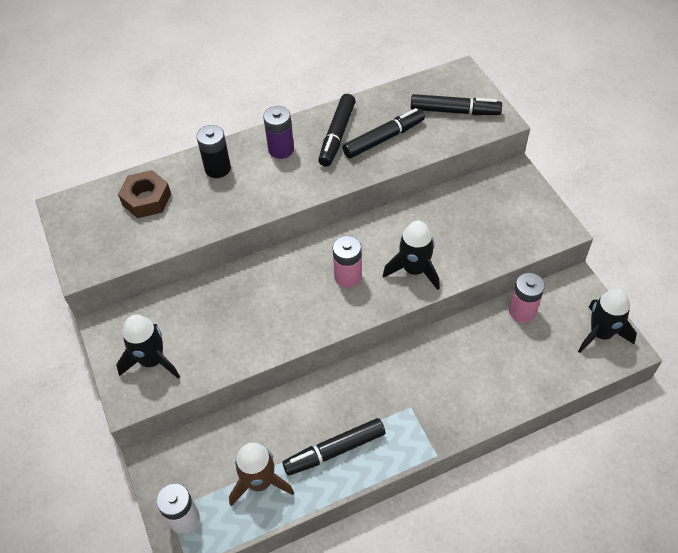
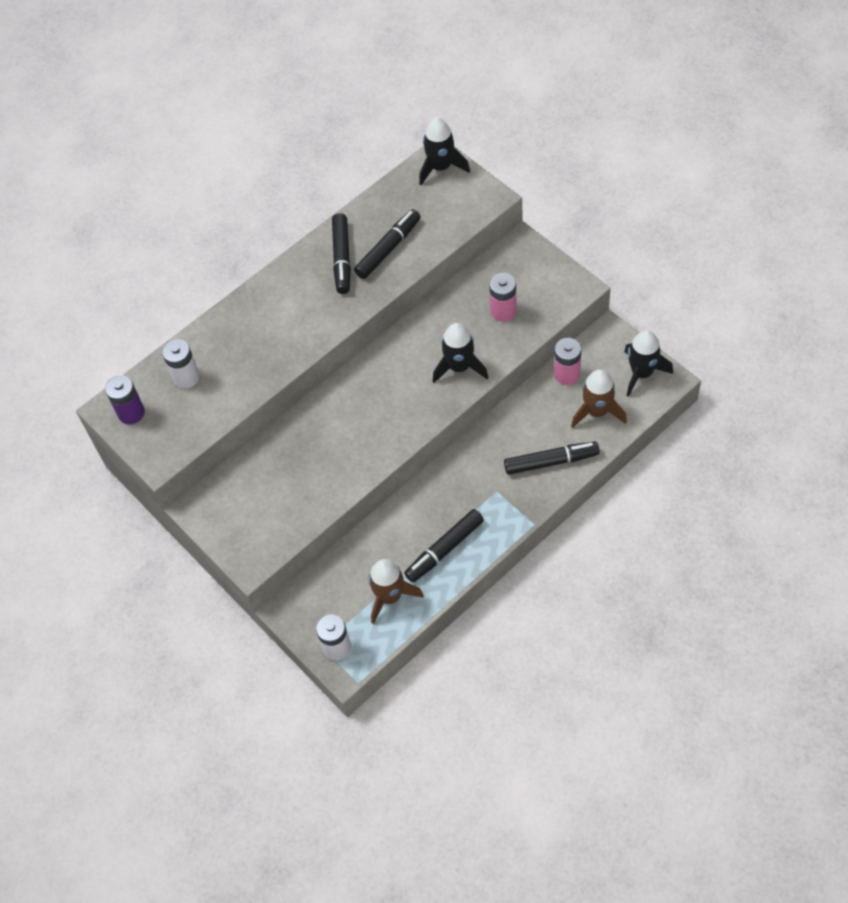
camera: 15 degrees left, 5 degrees up
black rocket [116,315,180,378] -> black rocket moved to [419,118,470,185]
brown nut [118,170,171,218] -> white battery [162,339,200,389]
black battery [196,125,231,178] -> none
purple battery [263,106,294,159] -> purple battery moved to [105,375,145,424]
pink battery [333,236,362,288] -> pink battery moved to [489,273,517,322]
black marker [411,94,502,115] -> black marker moved to [504,441,600,475]
none -> brown rocket [571,369,627,428]

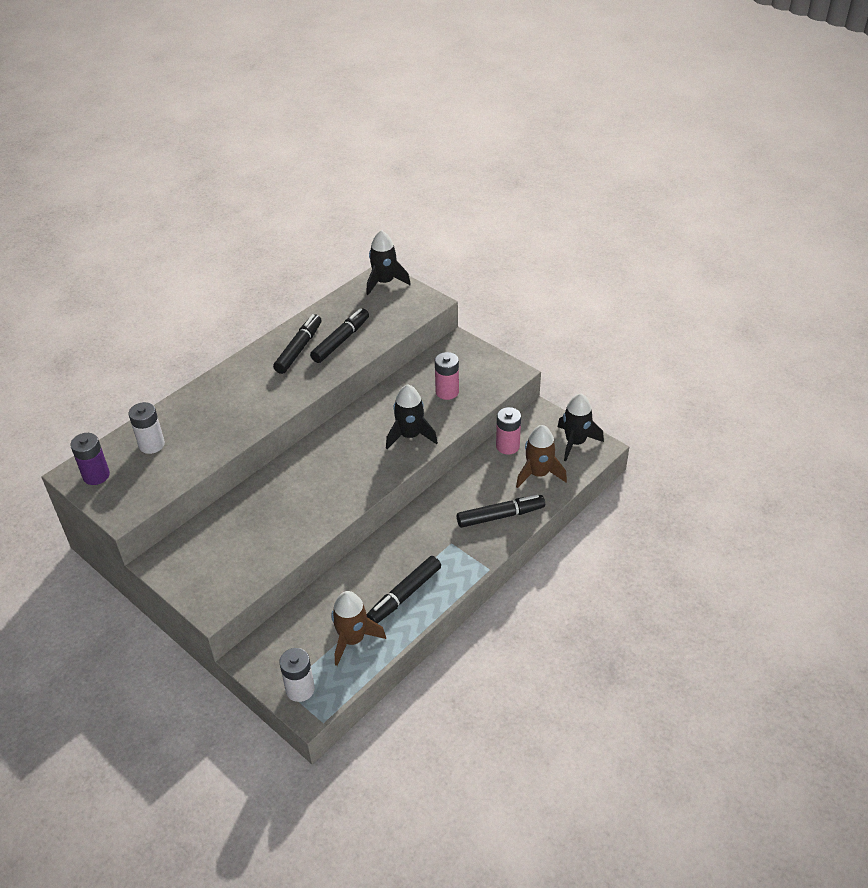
camera: 10 degrees left, 15 degrees down
black marker [332,213,351,294] -> black marker turned 150 degrees counterclockwise [273,314,322,374]

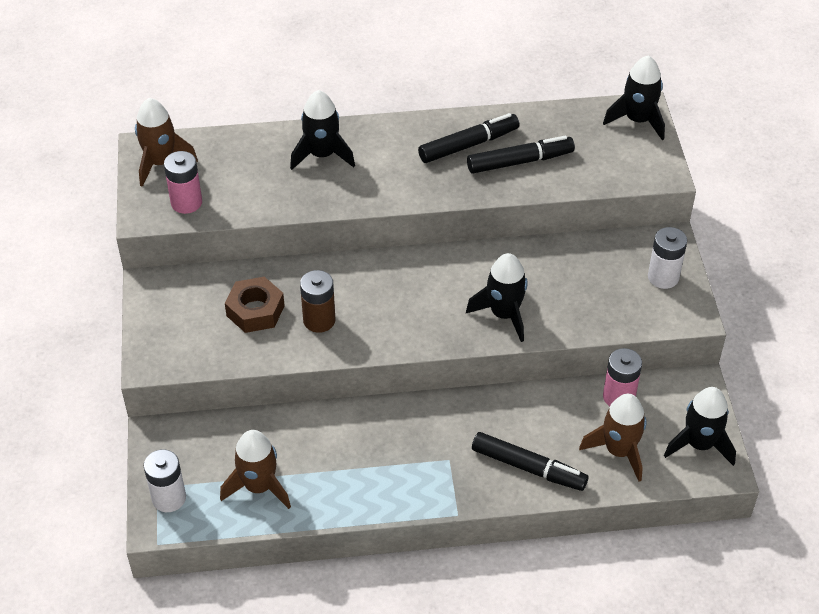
camera: 40 degrees right, 5 degrees up
purple battery [70,433,110,485] -> brown rocket [135,98,198,187]
white battery [129,402,165,454] -> white battery moved to [648,227,687,289]
black marker [367,556,441,624] -> none
pink battery [435,352,459,400] -> pink battery moved to [164,151,202,214]
none -> brown nut [225,277,285,333]
none -> black rocket [290,90,355,170]
none -> brown battery [300,270,335,333]

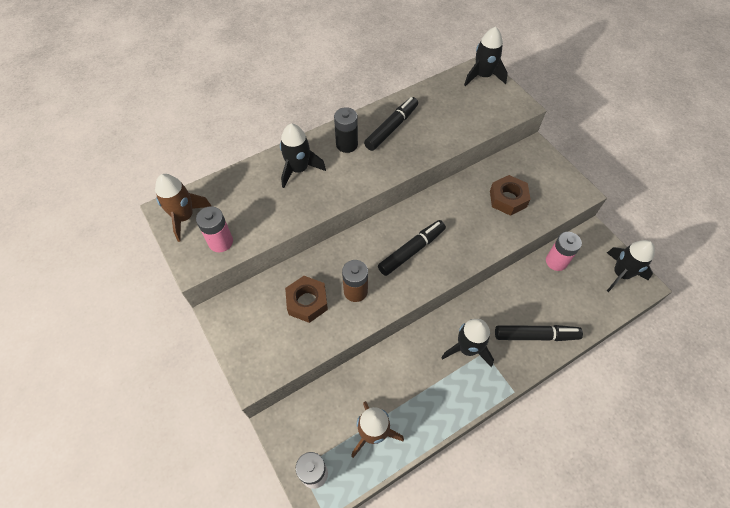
camera: 25 degrees left, 10 degrees up
black rocket [466,253,528,342] -> black rocket moved to [441,319,494,367]
black marker [467,136,575,174] -> black marker moved to [378,220,446,276]
brown rocket [579,394,647,482] -> none
white battery [648,227,687,289] -> none
none -> black battery [334,107,358,153]
none -> brown nut [490,175,531,216]

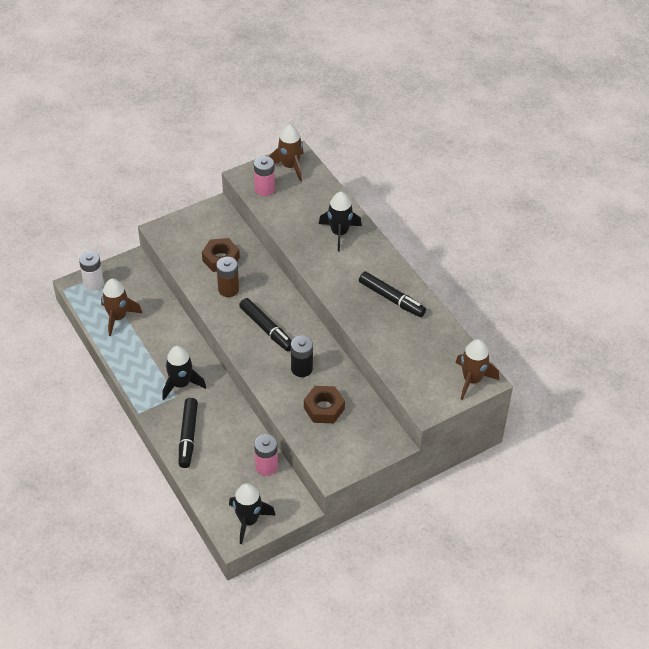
camera: 90 degrees right, 10 degrees down
black battery [334,107,358,153] -> black battery moved to [291,336,313,377]
black rocket [464,27,508,86] -> brown rocket [455,339,499,400]

